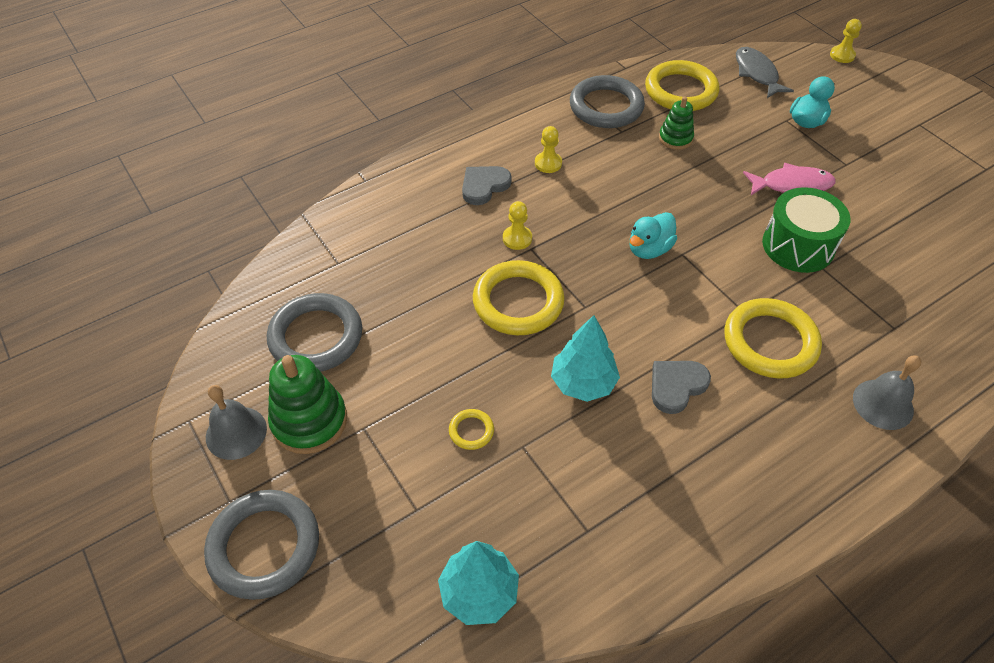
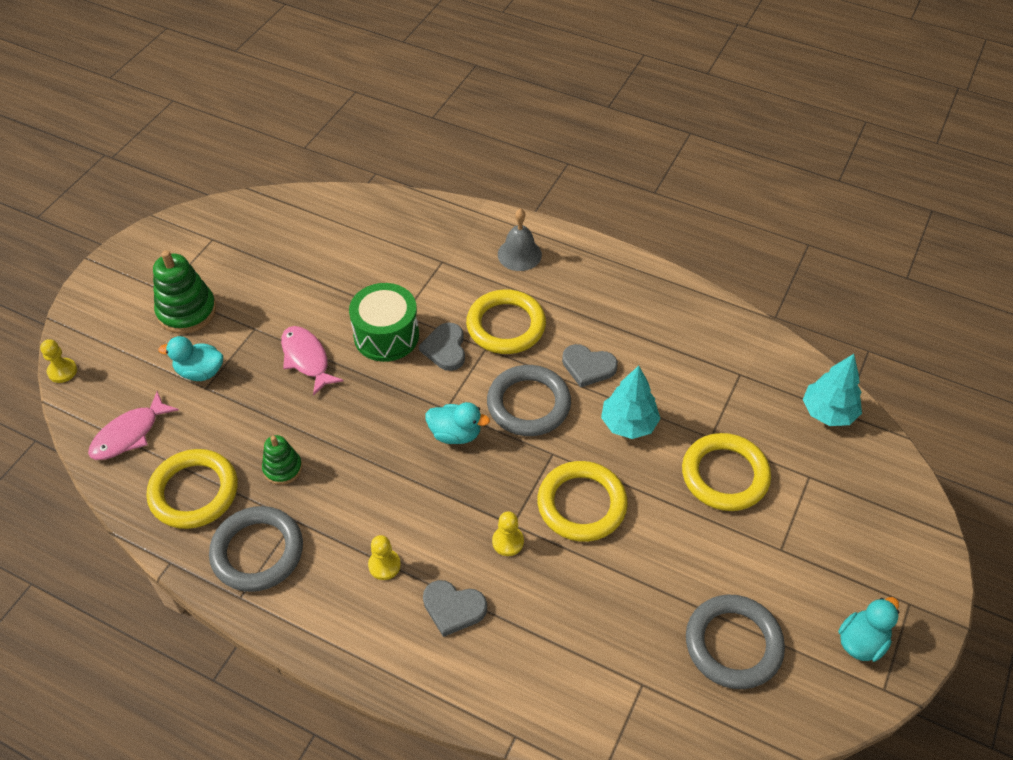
camera: 120 degrees left, 0 degrees up
grey ring [204,490,319,600] -> grey ring moved to [487,365,571,436]
grey bell [206,385,267,460] -> turquoise duck [838,597,899,662]
green stacking toy [268,355,347,454] -> green stacking toy moved to [153,250,216,334]
yellow ring [449,409,494,450] -> yellow ring [682,433,771,511], size x2.25
grey fish [736,47,794,98] -> pink fish [88,391,179,460]
none -> grey heart [419,323,465,371]

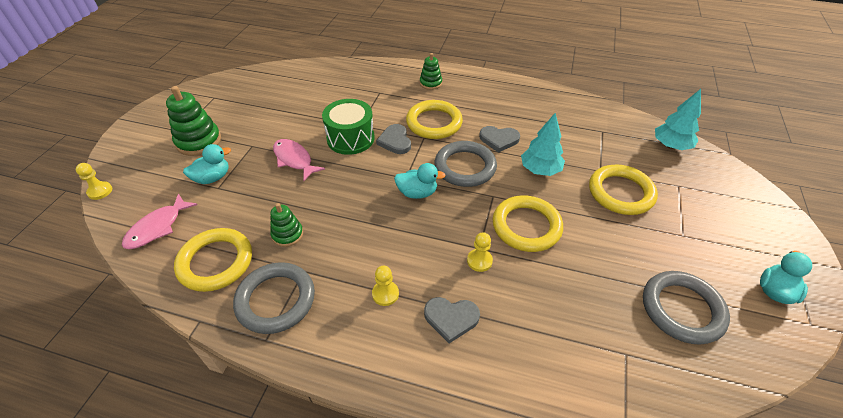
camera: 10 degrees left, 5 degrees down
turquoise duck [158,336,223,381] -> turquoise duck turned 150 degrees clockwise [183,144,231,184]
grey bell [498,209,542,271] -> green stacking toy [420,53,442,90]

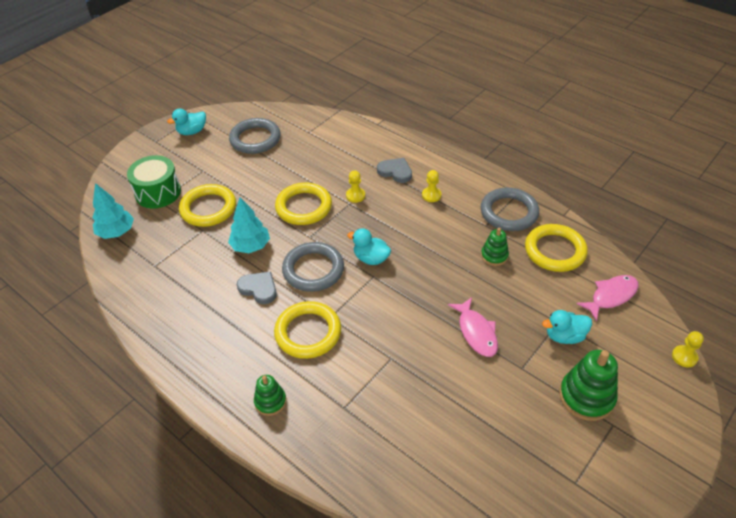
camera: 155 degrees left, 0 degrees up
green drum [322,99,375,155] -> green drum moved to [127,155,181,208]
grey heart [376,124,411,154] -> none

